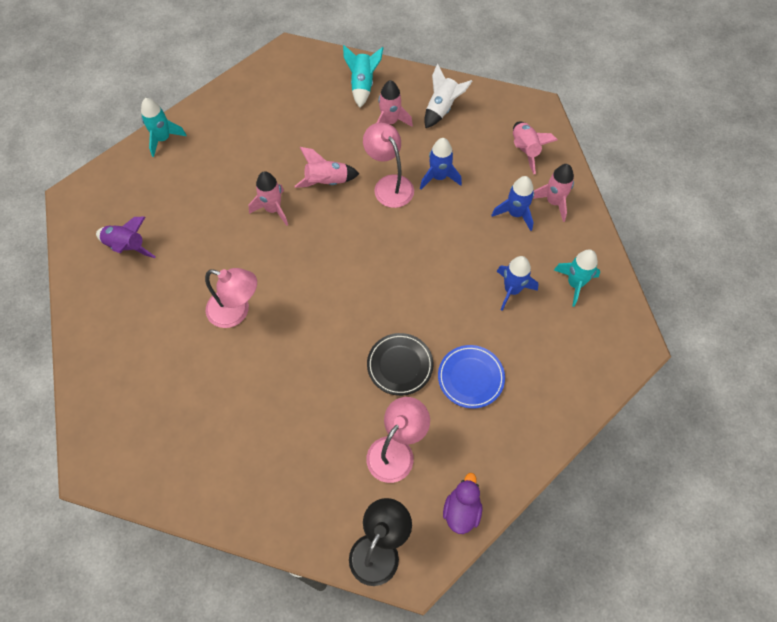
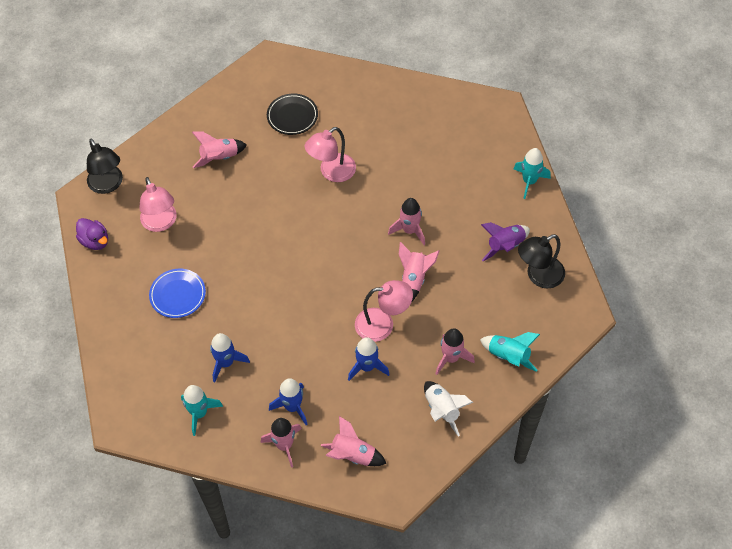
camera: 120 degrees right, 5 degrees down
purple rocket [96,217,156,258] -> purple rocket moved to [481,222,530,261]
black plate [367,333,433,396] -> black plate moved to [267,94,318,135]
none -> pink rocket [192,132,247,168]
none -> black lamp [518,234,565,288]

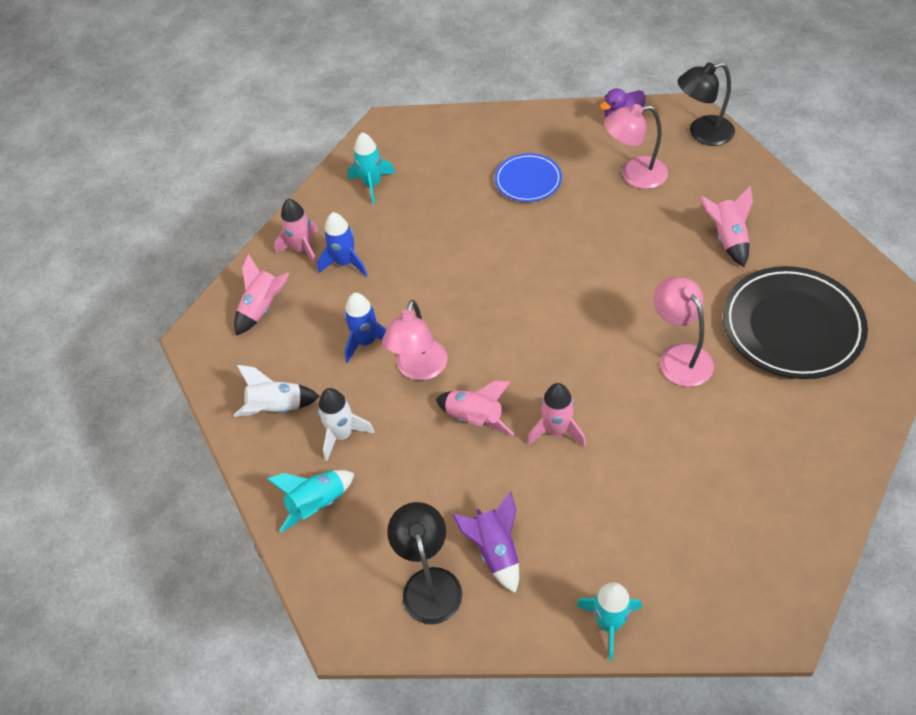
camera: 110 degrees right, 5 degrees down
blue rocket [210,333,250,382] -> none
black plate [267,94,318,135] -> black plate [723,266,868,379], size x1.81
pink rocket [435,328,475,375] -> white rocket [318,388,375,461]

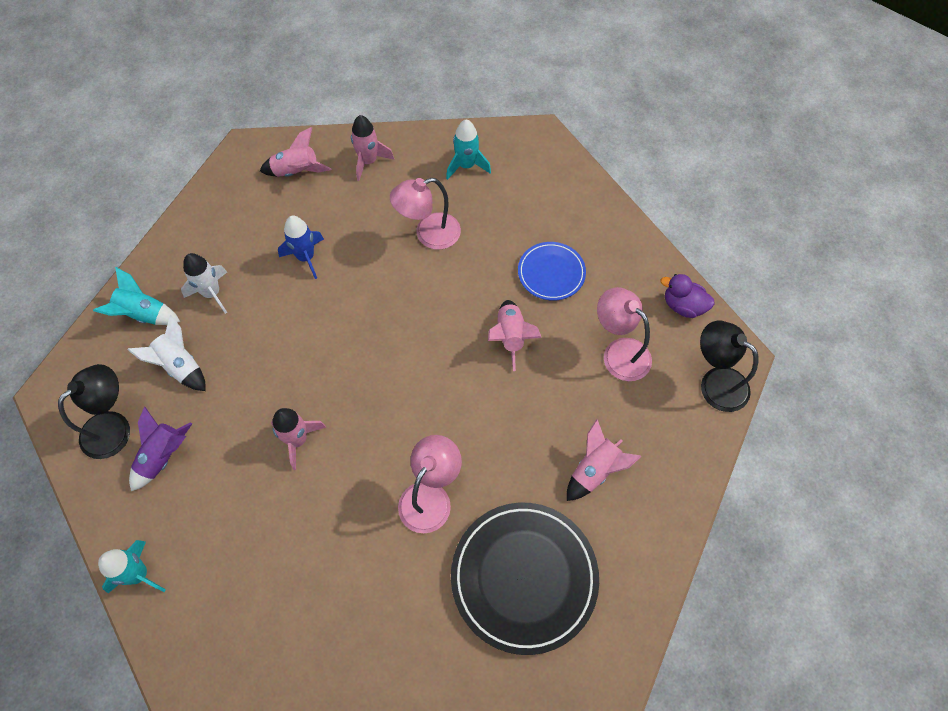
camera: 50 degrees right, 10 degrees up
white rocket [233,365,320,417] -> white rocket moved to [127,315,206,391]
blue rocket [317,212,367,277] -> none
pink lamp [382,300,448,380] -> pink lamp moved to [390,178,461,250]
pink rocket [436,381,514,436] -> pink rocket moved to [488,300,542,371]

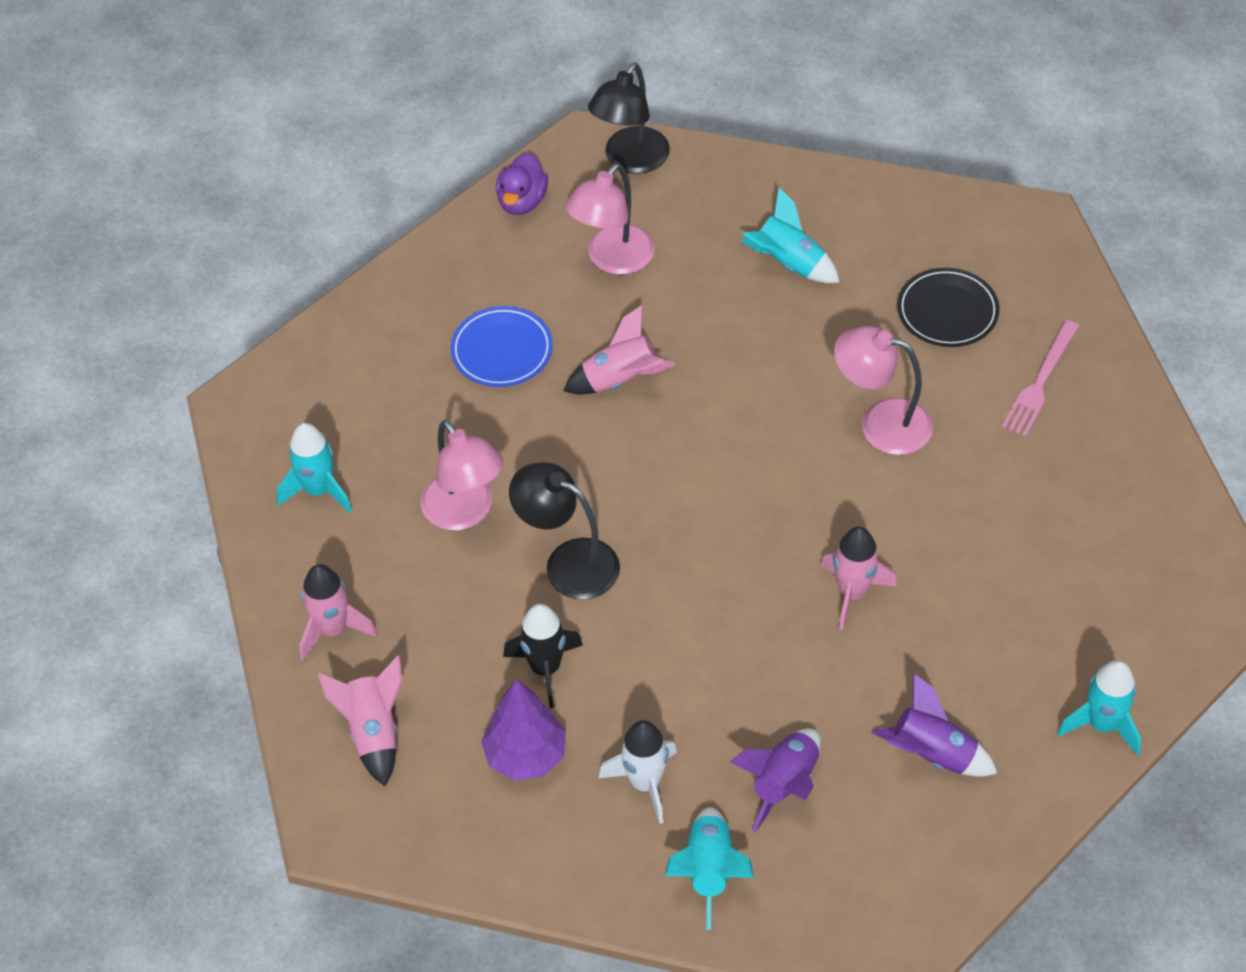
camera: 100 degrees left, 10 degrees down
black lamp [58,364,130,459] -> black lamp moved to [509,462,620,600]
white rocket [127,315,206,391] -> purple rocket [730,728,821,832]
blue rocket [278,216,324,279] -> black rocket [503,604,583,708]
black plate [451,503,599,655] -> black plate [897,268,1000,347], size x0.55
pink rocket [567,419,642,501] -> turquoise rocket [740,188,840,283]
none -> purple tree [481,679,566,780]
none -> pink fork [1002,320,1079,437]

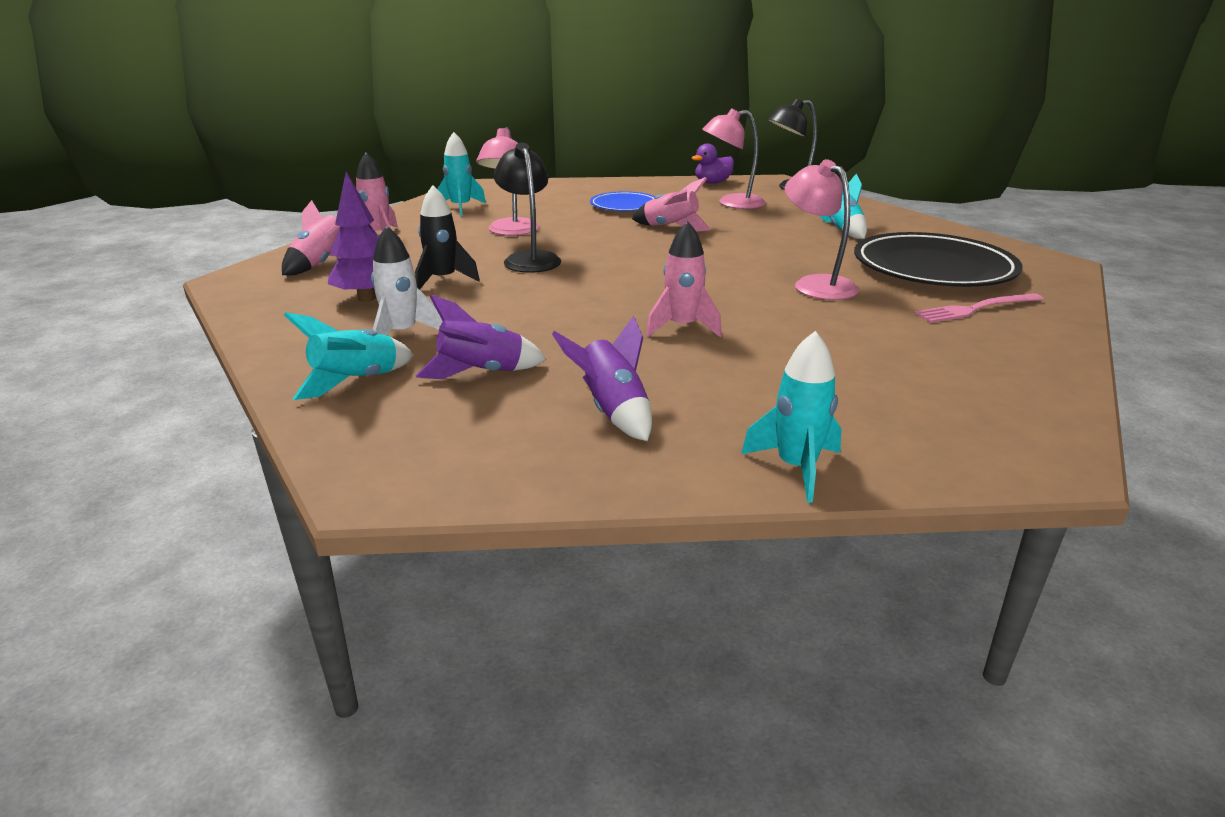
camera: 40 degrees right, 25 degrees down
black plate [897,268,1000,347] -> black plate [854,232,1023,287], size x1.81

